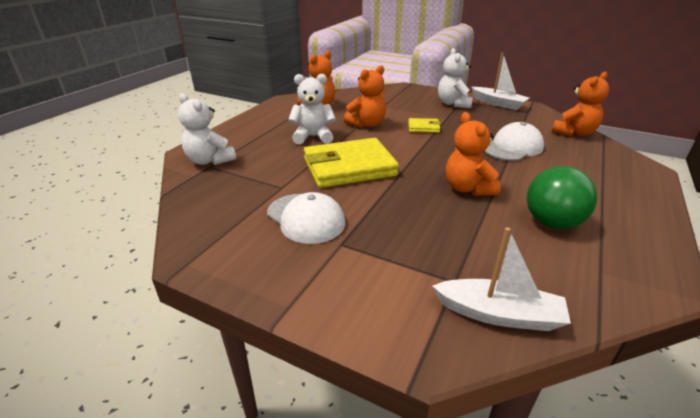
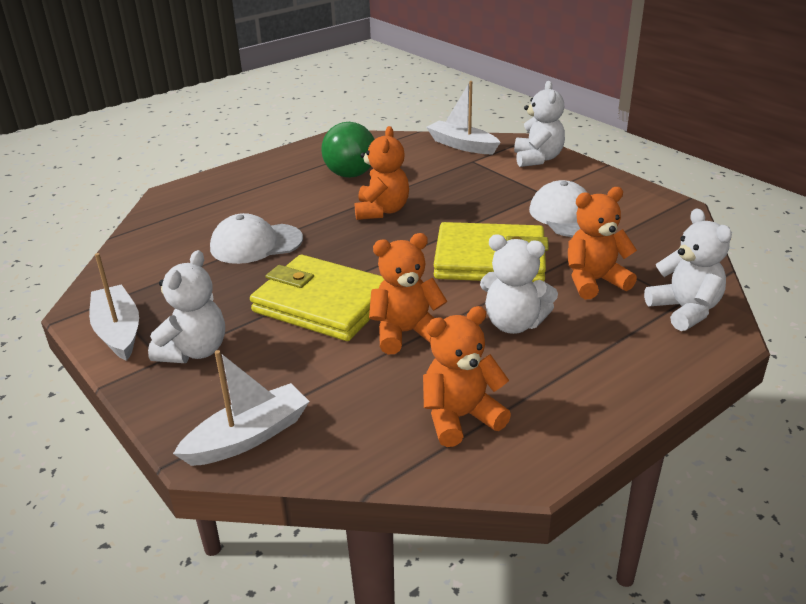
camera: 155 degrees left, 0 degrees up
yellow wallet [408,118,441,133] -> yellow wallet [250,255,384,341], size x2.24
orange teddy bear [552,72,609,136] -> orange teddy bear moved to [568,187,637,299]
none -> white boat [173,350,310,466]
none -> white teddy bear [514,81,565,167]

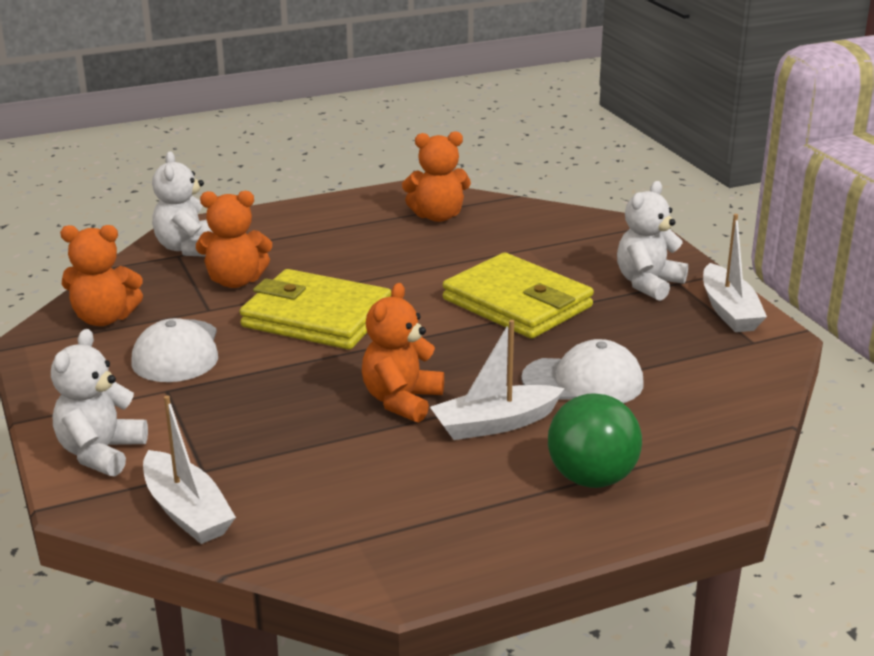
camera: 165 degrees left, 5 degrees down
white boat [173,350,310,466] -> white boat moved to [430,320,565,440]
green ball [321,122,375,178] -> green ball moved to [548,393,642,488]
orange teddy bear [369,233,448,354] -> orange teddy bear moved to [60,225,143,326]
white teddy bear [480,234,558,334] -> none

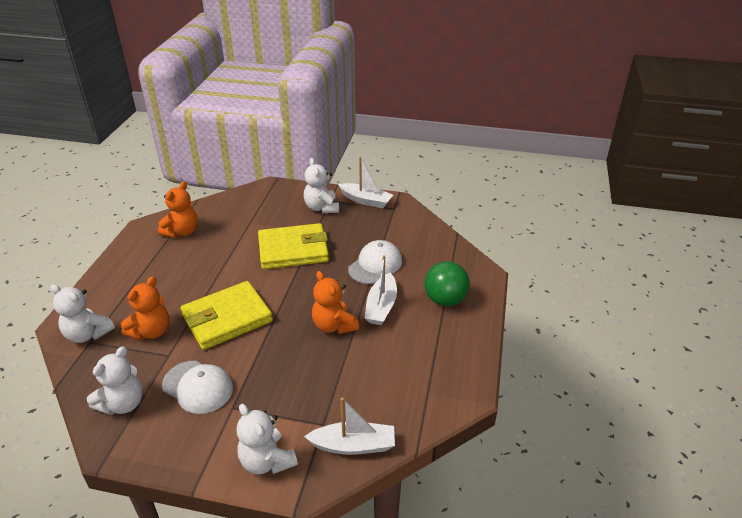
camera: 55 degrees left, 10 degrees up
orange teddy bear [60,225,143,326] -> white teddy bear [87,346,143,415]

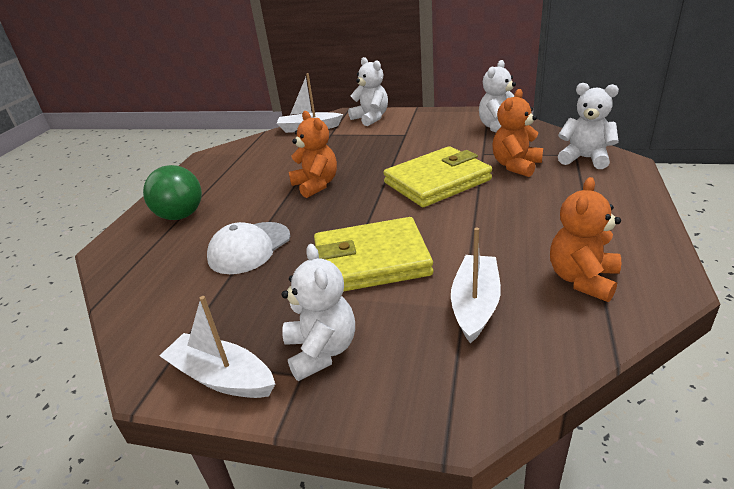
camera: 175 degrees left, 5 degrees down
white cap [162,361,233,414] -> none
white boat [365,255,397,325] -> white boat moved to [451,227,501,343]

